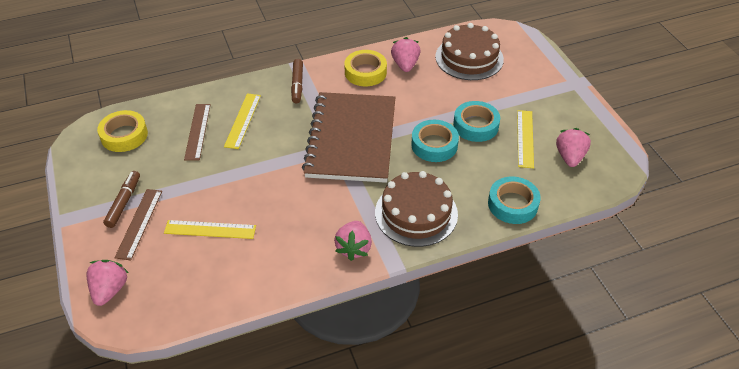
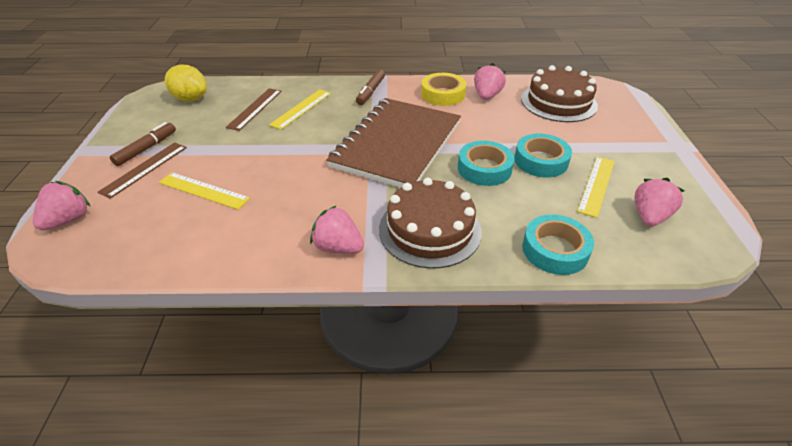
camera: 20 degrees right, 5 degrees down
yellow tape [97,110,148,152] -> yellow lemon [165,65,207,102]
pink strawberry [334,221,372,261] -> pink strawberry turned 90 degrees clockwise [310,205,364,253]

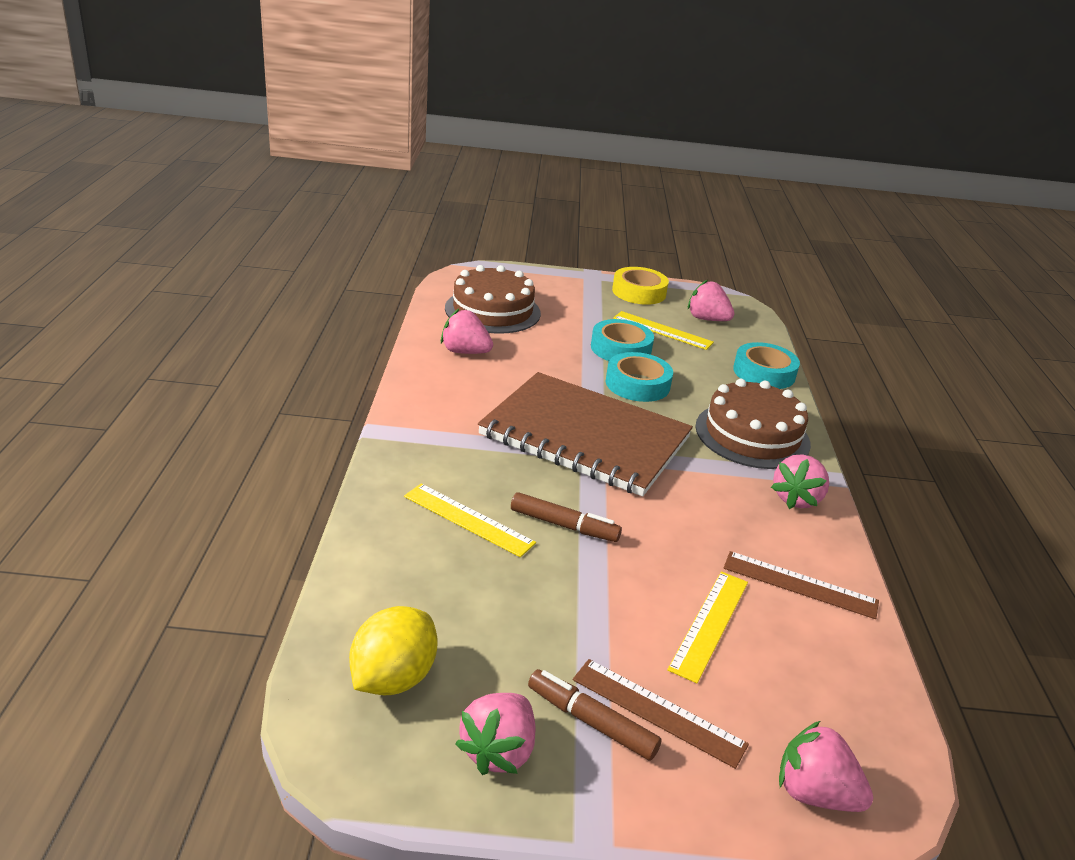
camera: 90 degrees left, 10 degrees down
brown ruler [226,88,282,131] -> brown ruler moved to [724,551,879,619]
brown marker [356,70,385,105] -> brown marker moved to [511,492,622,542]
yellow tape [421,73,466,106] -> yellow tape moved to [612,267,669,305]
none -> pink strawberry [455,693,535,775]

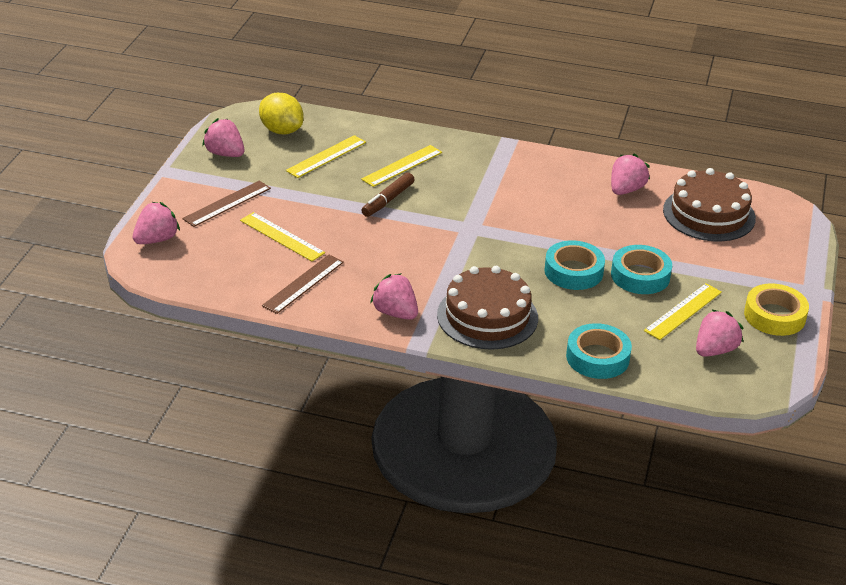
camera: 105 degrees right, 5 degrees up
brown notebook [478,372,693,496] -> none
brown marker [528,669,662,761] -> none
none -> yellow ruler [286,135,366,178]

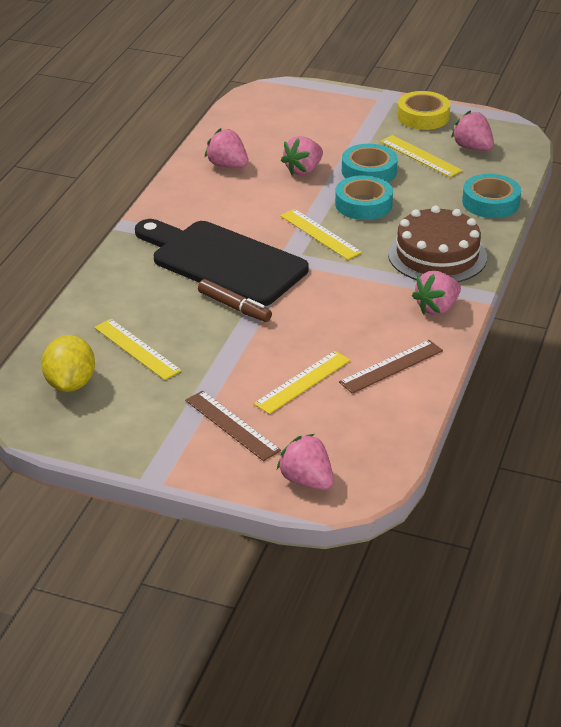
camera: 85 degrees left, 0 degrees up
pink strawberry [202,118,244,157] -> pink strawberry moved to [281,136,323,175]
yellow lemon [259,93,304,134] -> yellow lemon turned 45 degrees counterclockwise [41,335,95,392]
brown ruler [262,255,344,314] -> brown ruler turned 75 degrees counterclockwise [339,340,443,394]
yellow ruler [361,145,442,187] -> yellow ruler moved to [280,209,362,260]
brown cake [663,168,756,242] -> none
none -> black cutting board [135,219,309,306]

